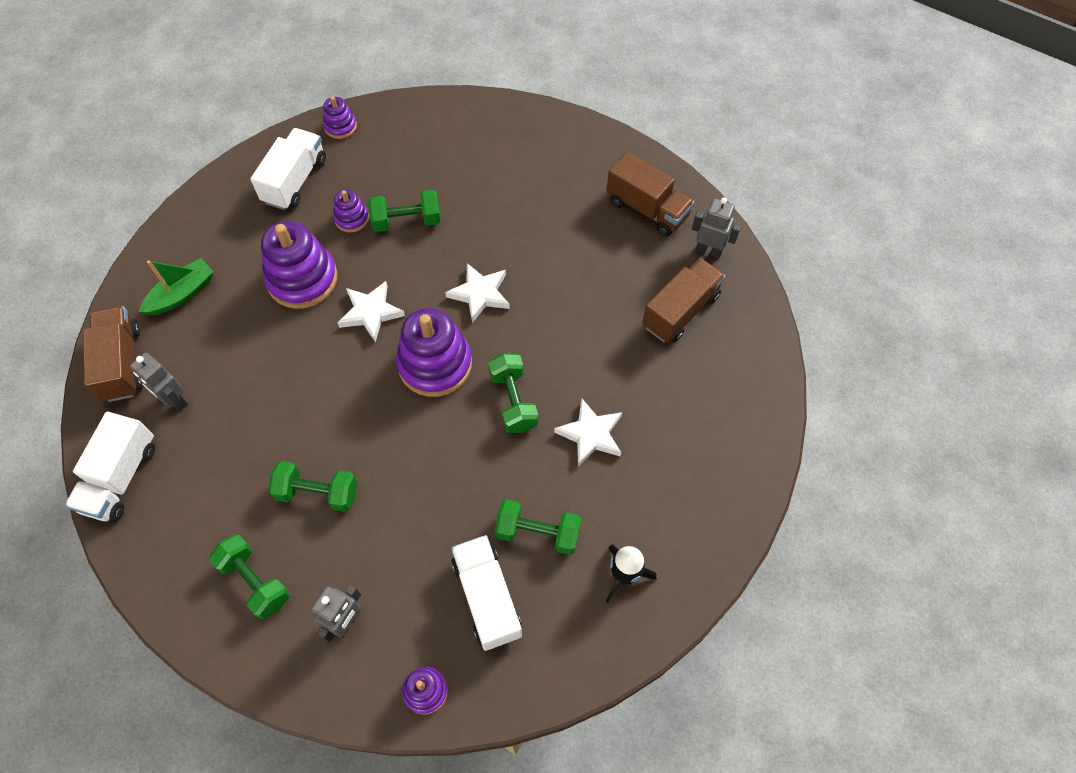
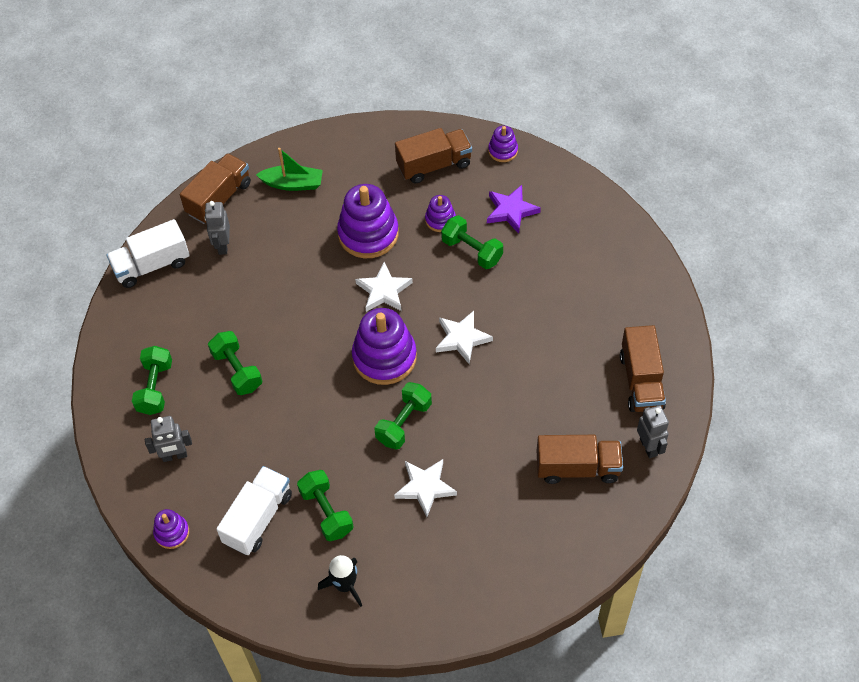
camera: 50 degrees right, 5 degrees down
white truck [250,128,326,210] -> brown truck [395,128,472,184]
none -> purple star [487,185,541,234]

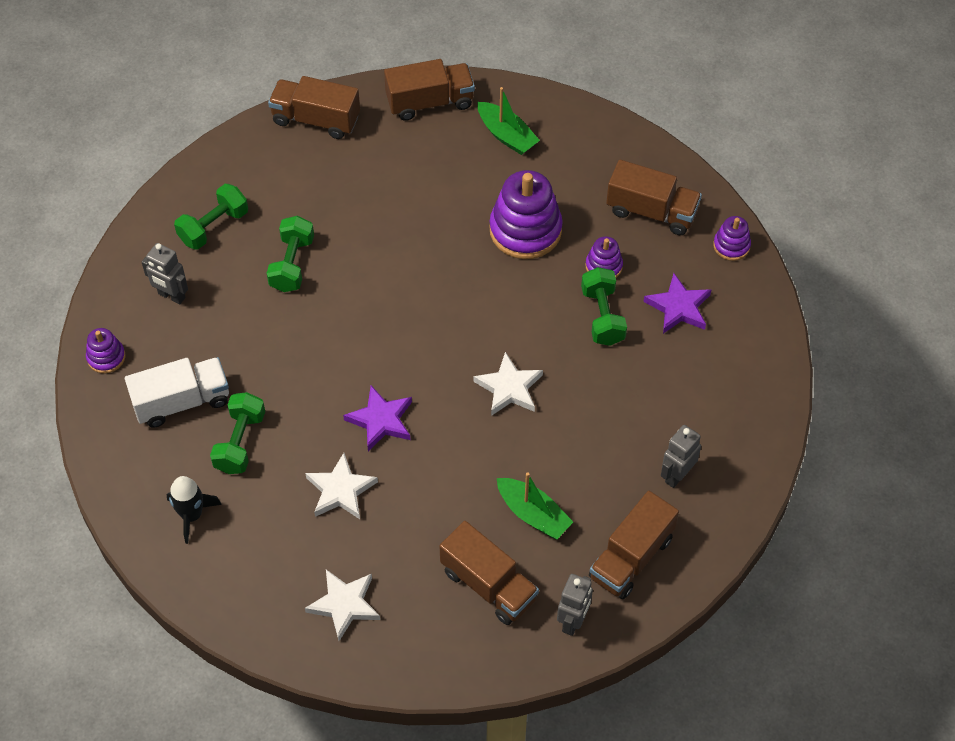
camera: 40 degrees right, 0 degrees up
white truck [107,219,190,288] -> brown truck [268,76,360,139]
grey robot [205,201,230,255] -> grey robot moved to [661,425,701,488]
purple stacking toy [352,308,417,385] -> none
white star [355,262,413,312] -> white star moved to [305,570,380,641]
green dumbbell [374,382,432,449] -> purple star [343,386,412,451]
none -> green boat [497,473,573,539]

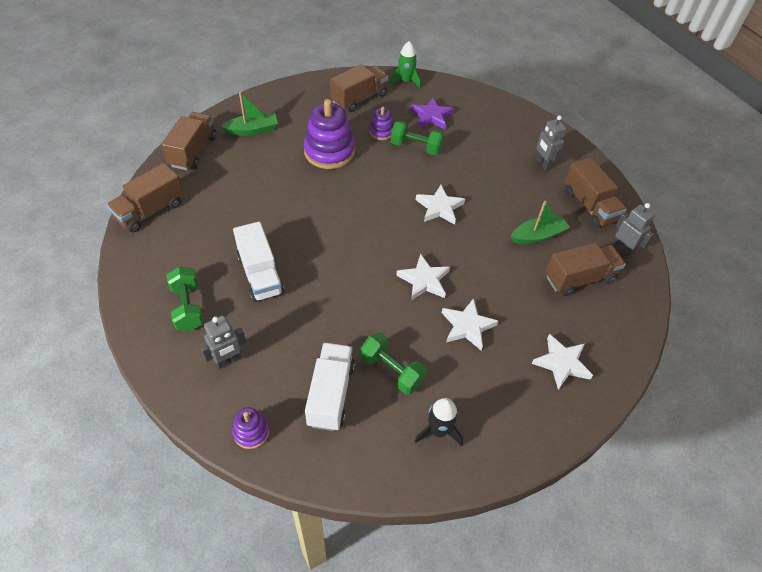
camera: 65 degrees left, 5 degrees down
green dumbbell [267,216,314,292] -> white truck [233,222,284,302]
purple star [343,386,412,451] -> white star [396,254,450,301]
purple stacking toy [713,216,751,261] -> green rocket [390,41,421,88]

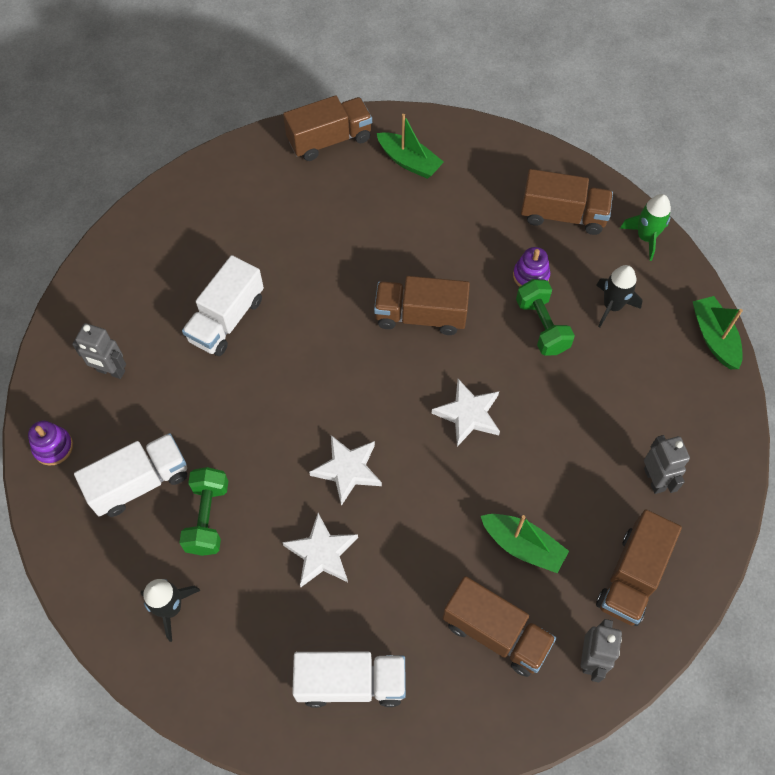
camera: 55 degrees right, 10 degrees up
brown truck [107,163,184,232] -> brown truck moved to [374,276,470,335]
green dumbbell [167,267,204,331] -> none
purple stacking toy [304,99,355,169] -> none
purple star [410,97,454,130] -> black rocket [596,265,642,327]
white star [532,334,593,390] -> white truck [292,651,406,708]
grey robot [536,116,567,171] -> grey robot turned 135 degrees clockwise [644,435,690,494]
none -> green boat [693,296,743,369]

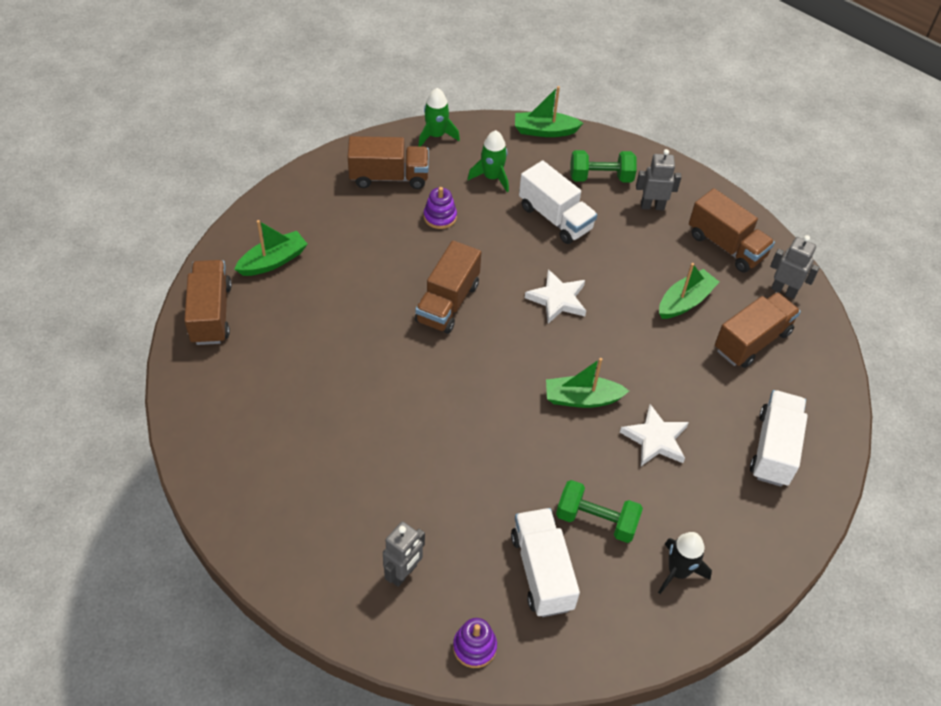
camera: 75 degrees left, 10 degrees down
white truck [182,255,264,356] -> white truck moved to [519,160,597,244]
white star [309,435,382,506] -> green boat [546,358,629,408]
green dumbbell [516,279,575,355] -> green dumbbell moved to [571,150,637,183]
brown truck [521,169,613,235] -> brown truck turned 60 degrees clockwise [348,136,429,189]
black rocket [596,265,642,327] -> green rocket [468,130,509,192]

